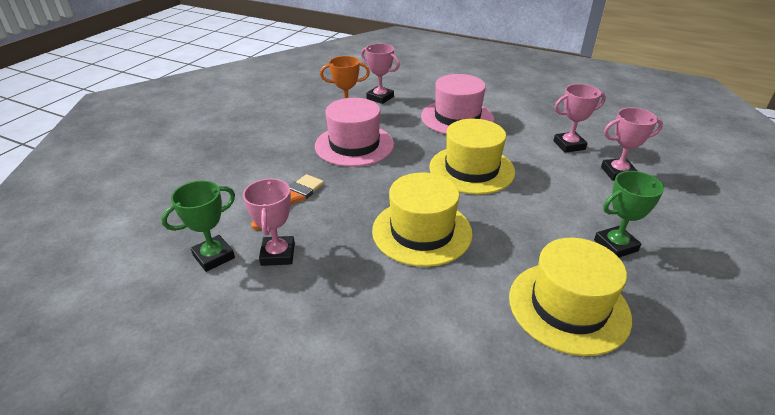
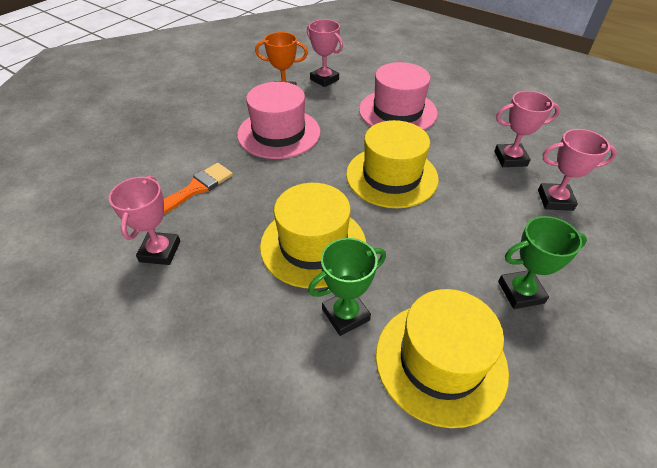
camera: 10 degrees right, 10 degrees up
green trophy [161,181,235,272] -> green trophy moved to [308,238,386,336]

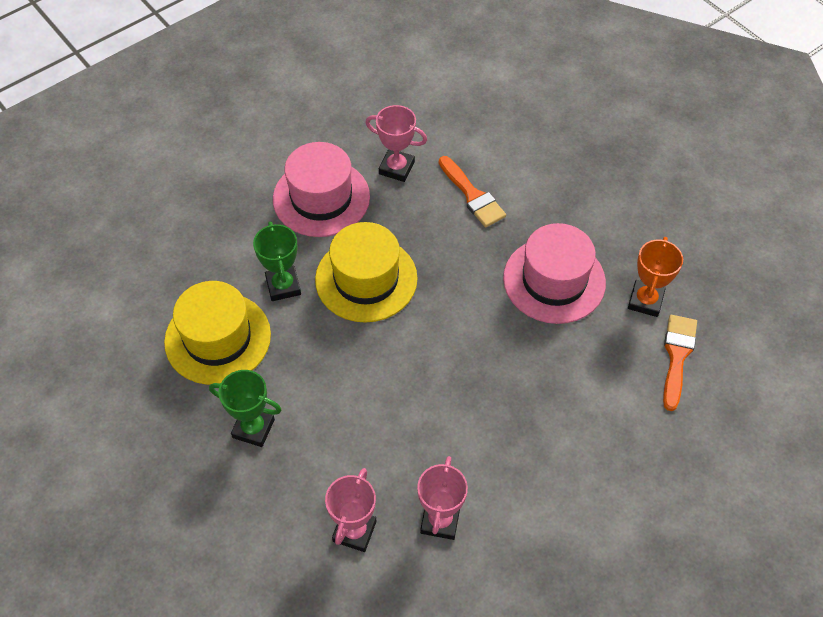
camera: 105 degrees right, 10 degrees up
pink trophy [307,20,343,87] -> orange brush [663,315,697,411]
yellow hat [346,120,439,208] -> none
pink hat [359,62,438,130] -> pink hat moved to [273,142,370,237]
green trophy [498,216,587,309] -> green trophy turned 75 degrees counterclockwise [209,370,281,447]

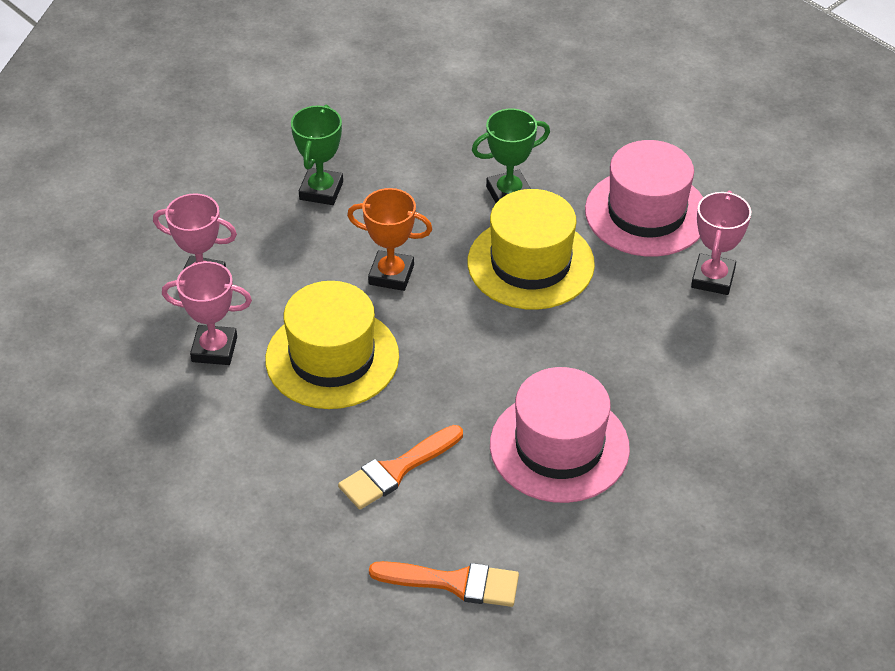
camera: 85 degrees right, 10 degrees down
yellow hat [164,281,271,385] -> yellow hat moved to [265,281,399,409]
orange brush [439,156,506,227] -> orange brush moved to [338,425,463,510]
orange trophy [628,237,683,317] -> orange trophy moved to [347,188,432,291]

